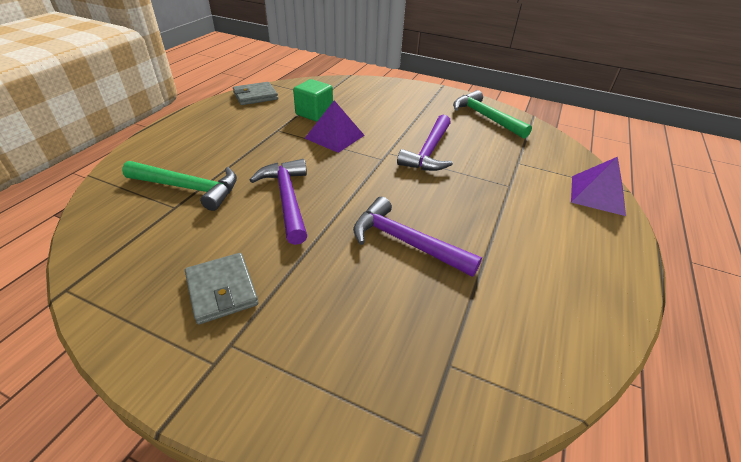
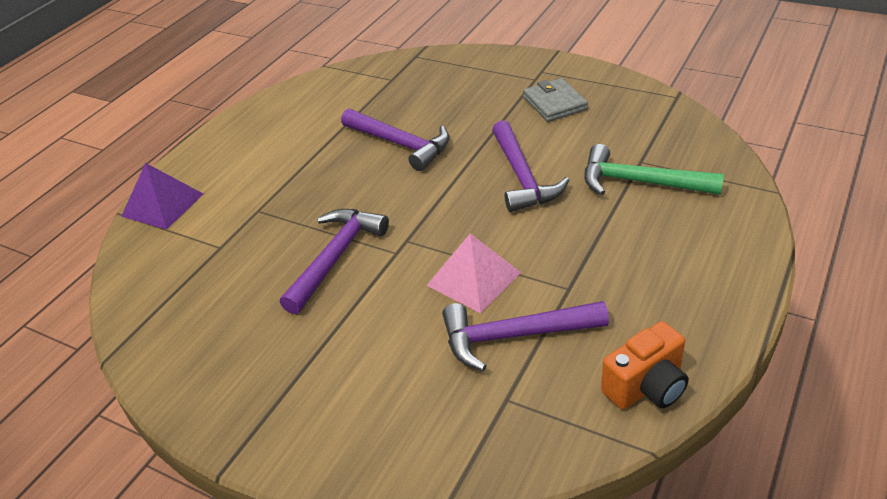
camera: 170 degrees left, 0 degrees up
grey wallet [233,82,278,105] -> orange camera [601,321,689,409]
green cube [293,79,333,121] -> purple hammer [442,301,609,371]
purple pyramid [305,100,365,153] -> pink pyramid [427,234,521,313]
green hammer [453,90,532,139] -> none

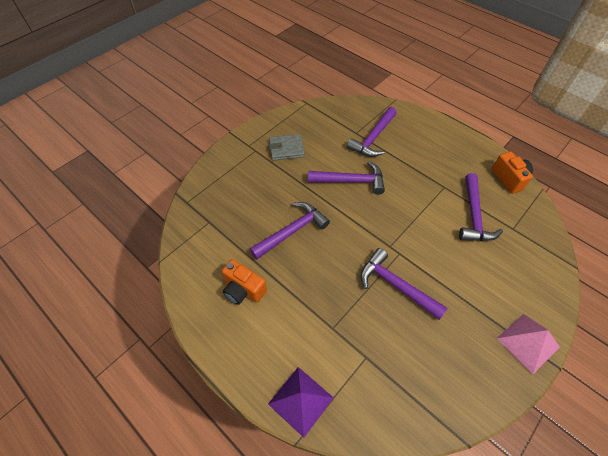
camera: 80 degrees left, 15 degrees up
pink pyramid [427,234,521,313] -> pink pyramid moved to [496,314,560,374]
green hammer [584,144,724,195] -> purple hammer [347,107,397,157]
none -> orange camera [222,259,267,305]

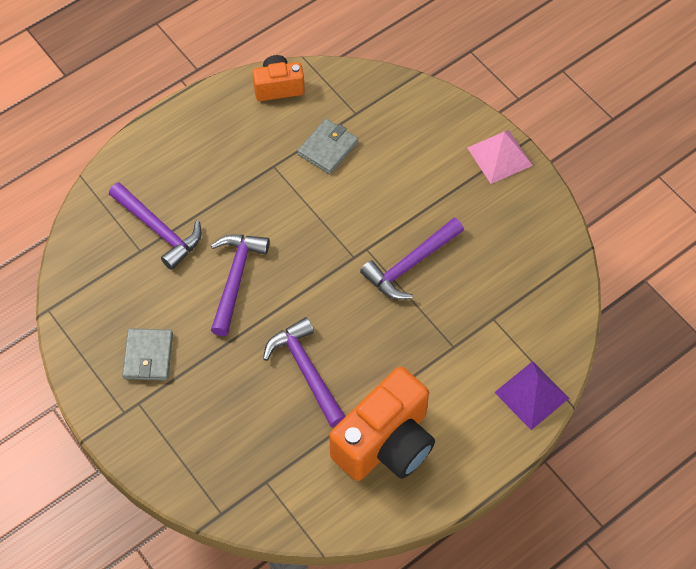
camera: 80 degrees left, 5 degrees up
orange camera [222,259,267,305] -> orange camera [329,367,435,481], size x1.83
purple hammer [459,173,503,241] -> grey wallet [297,119,358,174]

